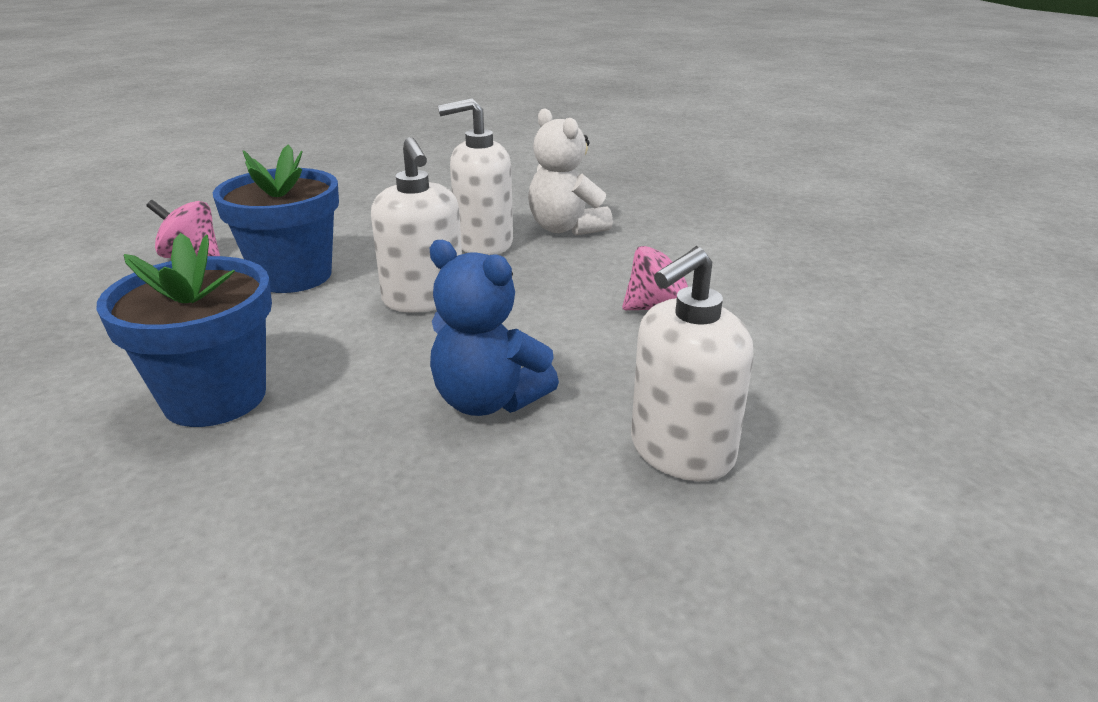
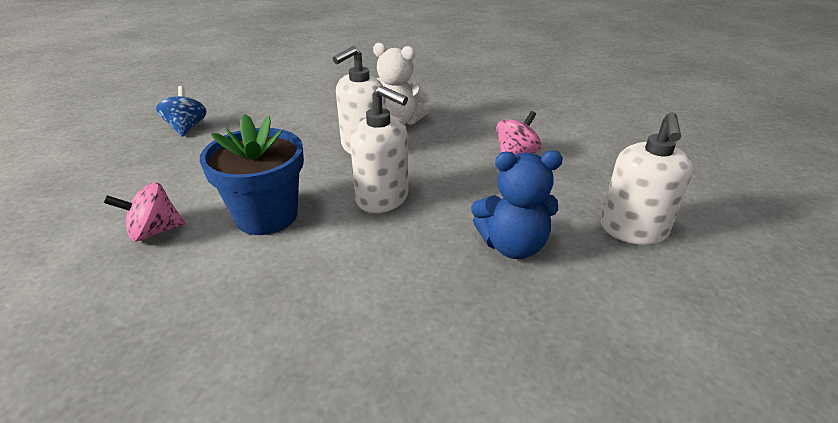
camera: 35 degrees left, 5 degrees up
blue flower pot [96,233,272,427] -> none
none -> blue spinning top [156,86,207,137]

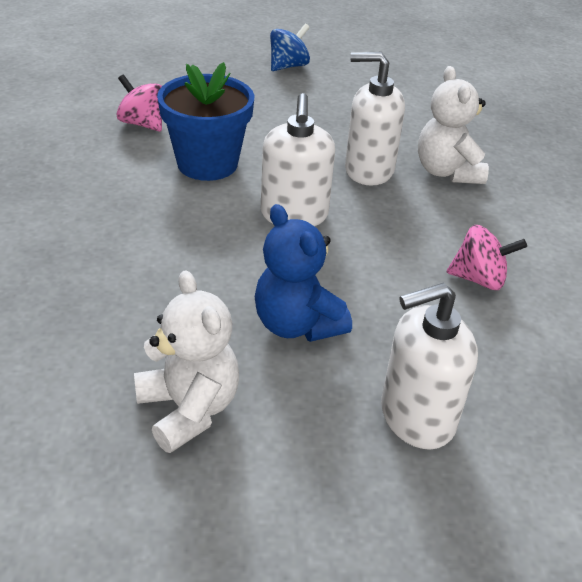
camera: 55 degrees right, 5 degrees up
none -> white teddy bear [134,270,239,453]

